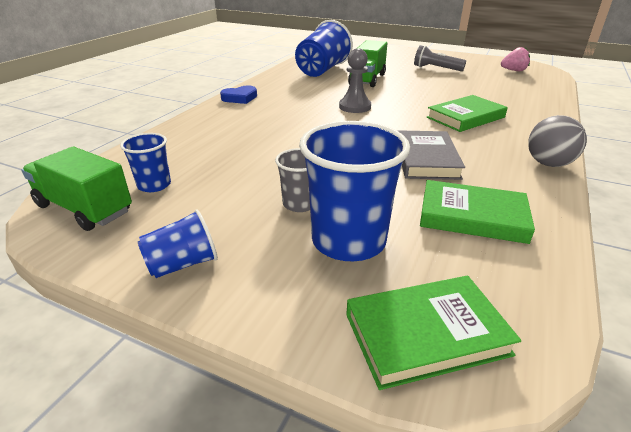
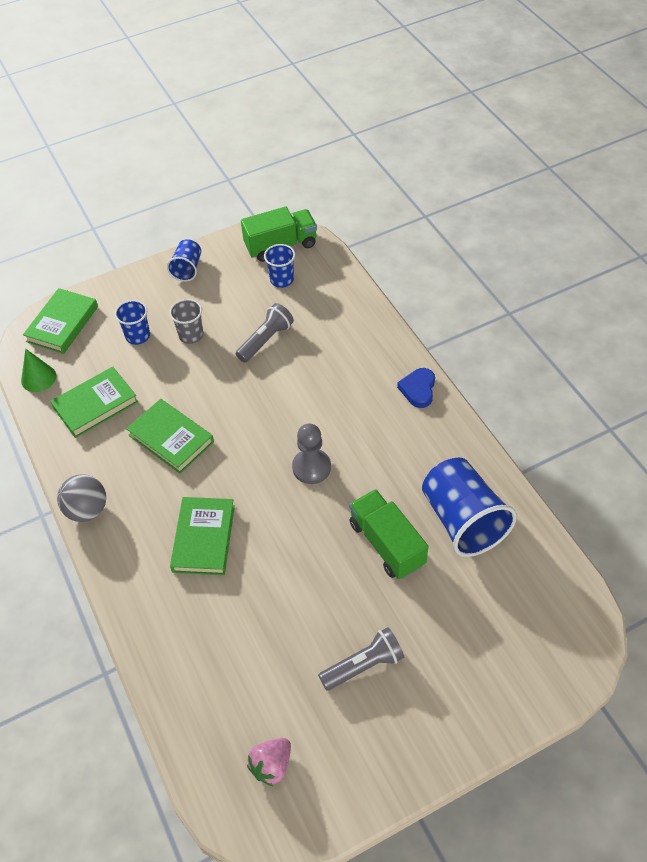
camera: 130 degrees right, 20 degrees up
blue cup [299,121,410,261] -> blue cup [115,300,150,345], size x0.53
grey book [398,130,465,180] -> green book [126,399,214,474]
none -> green cone [21,349,56,392]
none -> grey flashlight [235,303,294,363]

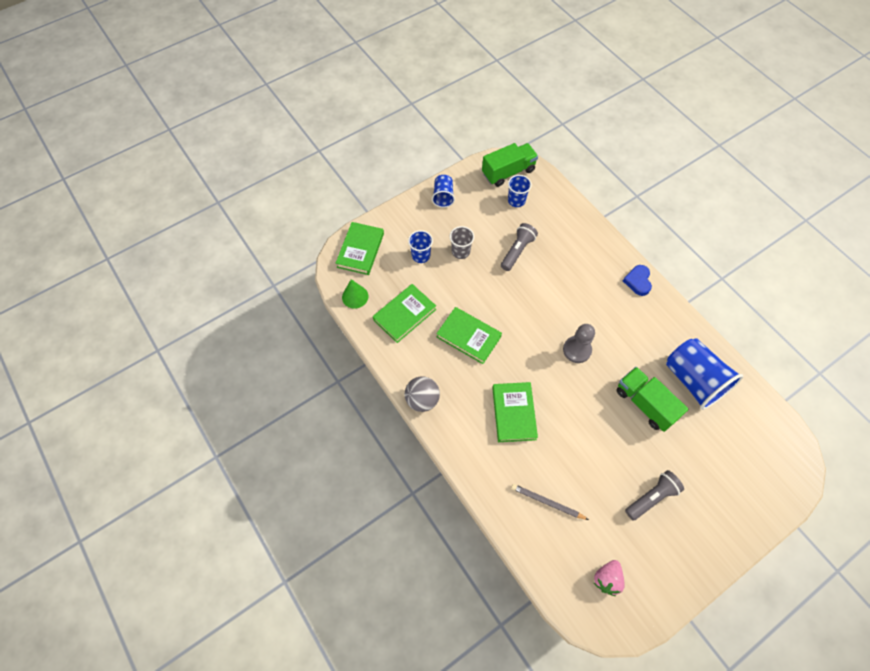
camera: 10 degrees left, 10 degrees up
none -> grey pencil [511,484,589,520]

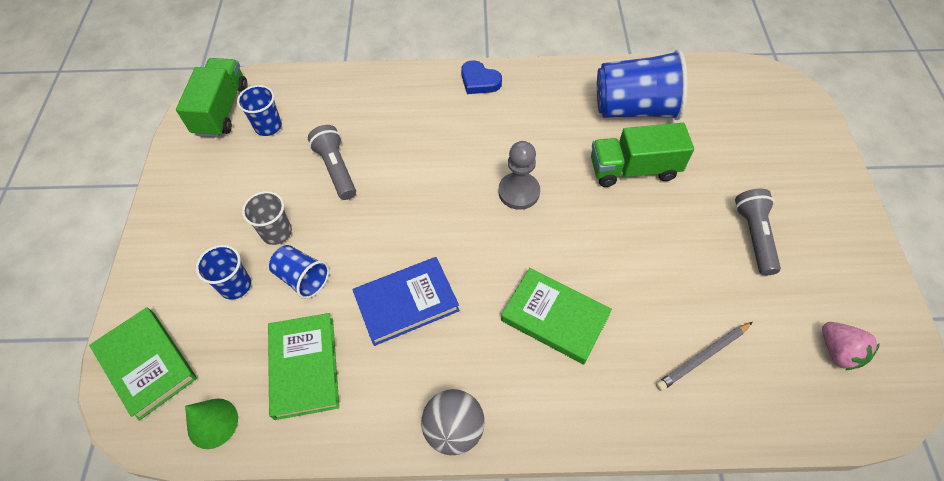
camera: 55 degrees left, 5 degrees down
blue cup [432,175,455,208] -> blue cup moved to [269,245,329,299]
green book [436,307,502,364] -> blue book [352,257,459,346]

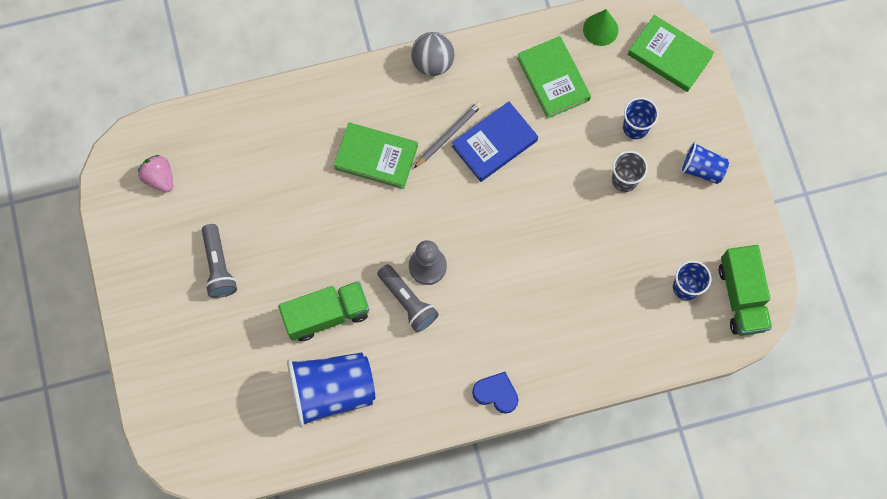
camera: 165 degrees right, 15 degrees up
blue cup [269,245,329,299] -> blue cup moved to [681,142,729,184]
grey flashlight [308,125,356,200] -> grey flashlight moved to [377,264,439,332]
grey pencil [656,322,752,391] -> grey pencil moved to [413,102,482,169]

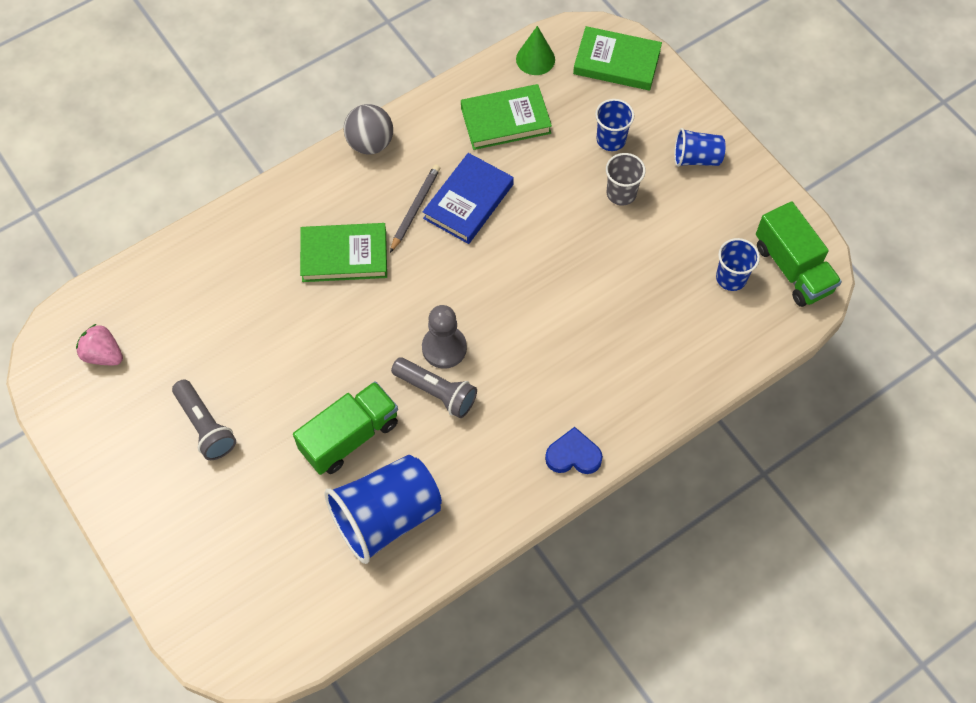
camera: 20 degrees left, 10 degrees down
green book [517,36,591,119] -> green book turned 60 degrees counterclockwise [461,84,552,150]

